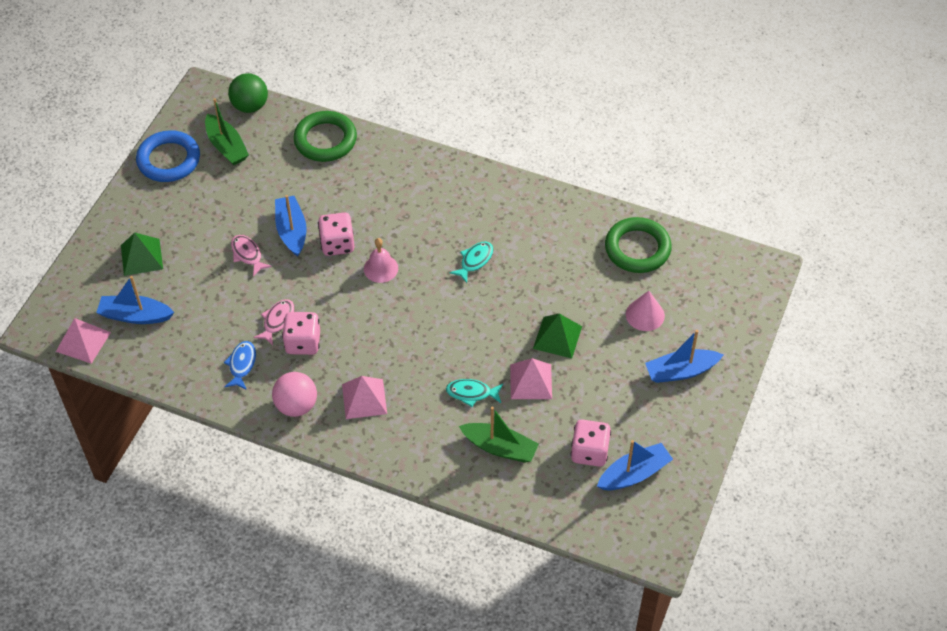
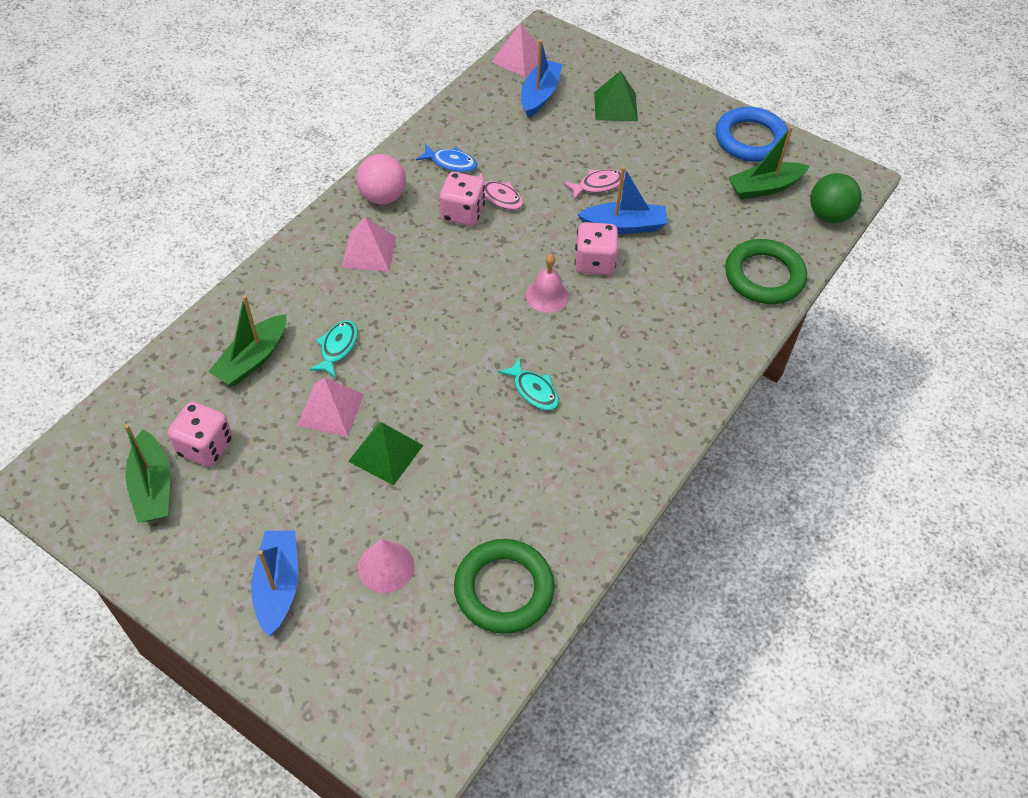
camera: 100 degrees right, 0 degrees up
blue boat [597,440,673,490] -> green boat [125,424,170,523]

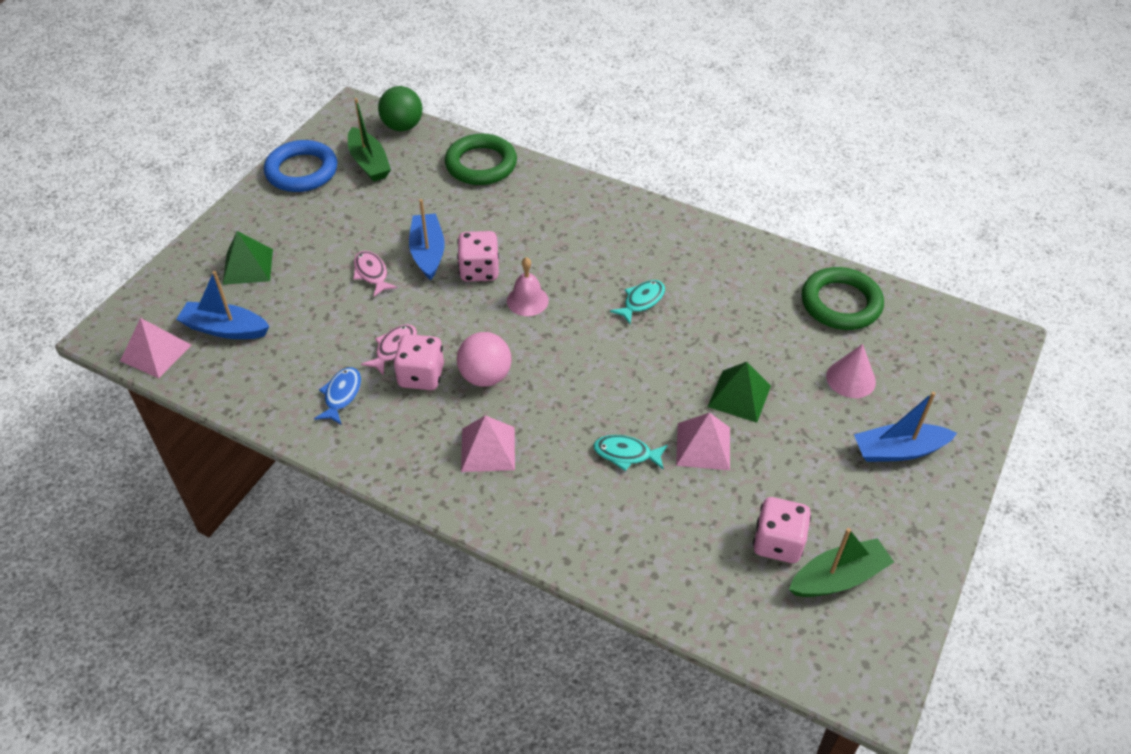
camera: 95 degrees left, 5 degrees down
green boat [208,295,286,386] -> none
pink ball [356,154,406,204] -> pink ball moved to [457,332,511,387]

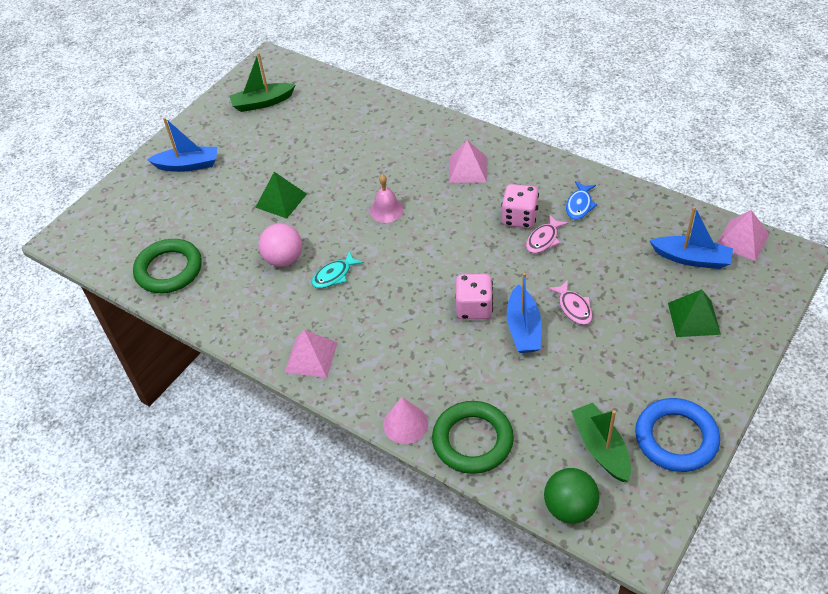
camera: 170 degrees left, 0 degrees up
pink ball [457,332,511,387] -> pink ball moved to [259,223,302,267]
pink bell [507,257,549,316] -> pink bell moved to [370,174,404,223]
turquoise fish [593,435,668,471] -> none
pink pyramid [676,412,730,470] -> pink pyramid moved to [284,330,338,378]
pink dice [753,497,811,563] -> none
pink cone [826,344,876,398] -> pink cone moved to [383,397,428,444]

